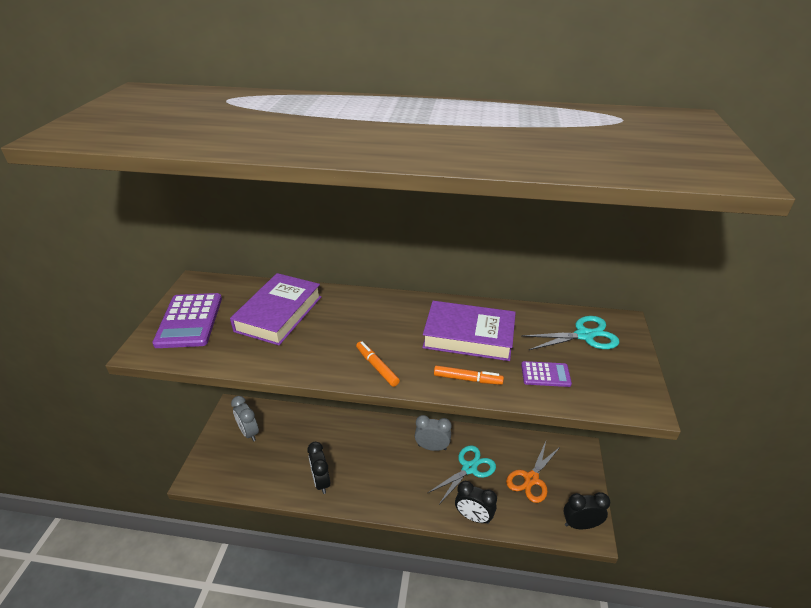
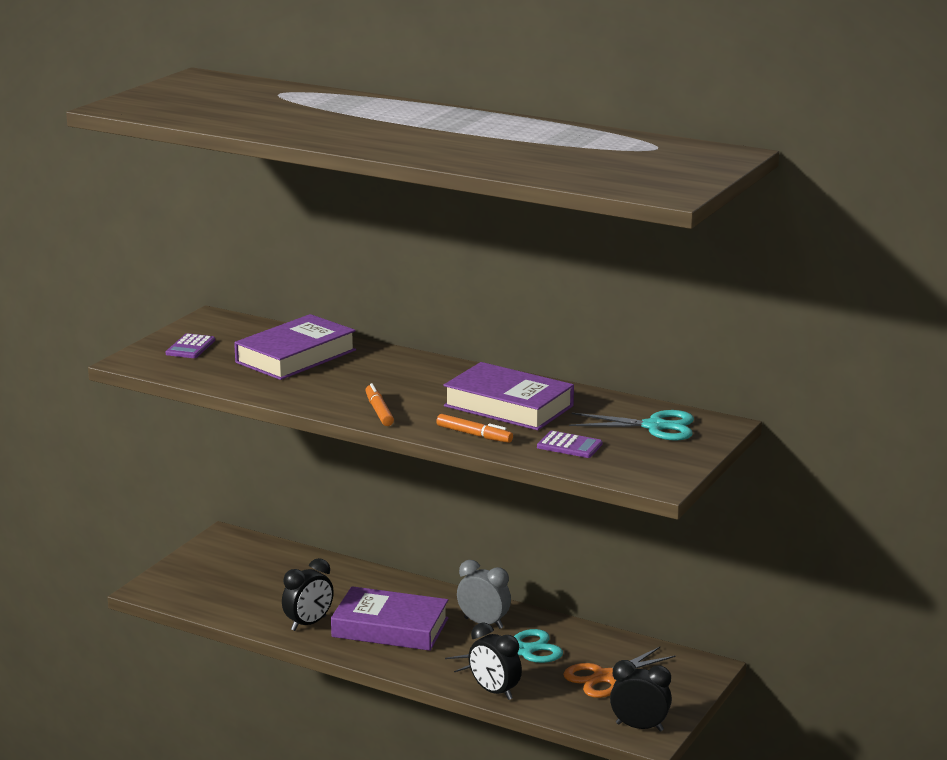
camera: 20 degrees right, 15 degrees down
purple calculator [152,293,222,348] -> purple calculator [165,333,215,358], size x0.53
grey clock [231,396,259,442] -> none
black clock [307,442,330,494] -> black clock turned 135 degrees counterclockwise [282,558,334,631]
none -> purple book [331,586,448,651]

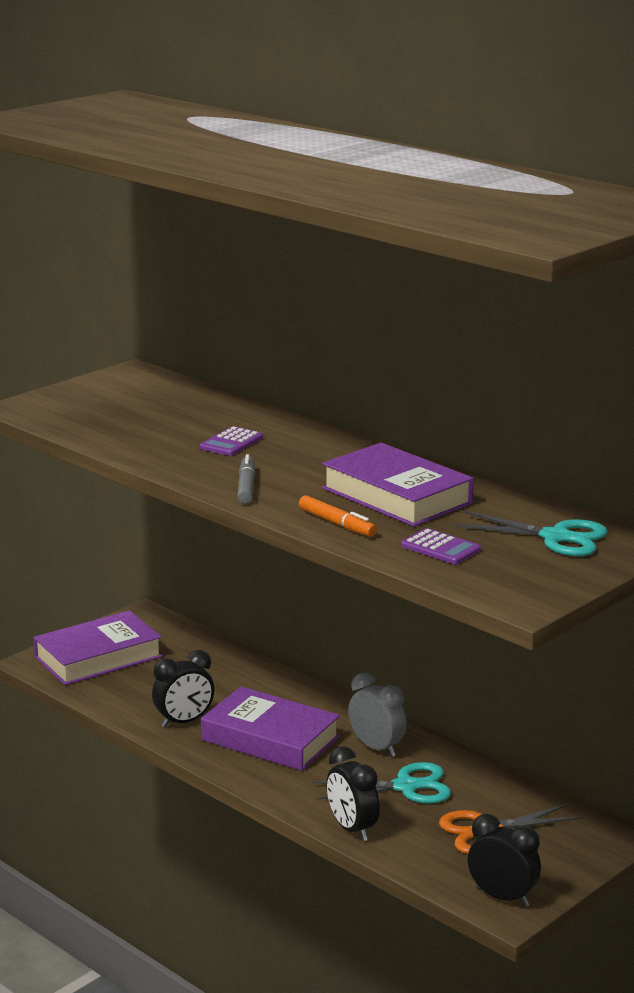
camera: 15 degrees right, 0 degrees up
purple calculator [165,333,215,358] -> purple calculator moved to [200,426,263,456]
purple book [234,314,356,380] -> purple book moved to [33,611,162,685]
orange marker [366,383,394,426] -> grey marker [237,454,255,503]

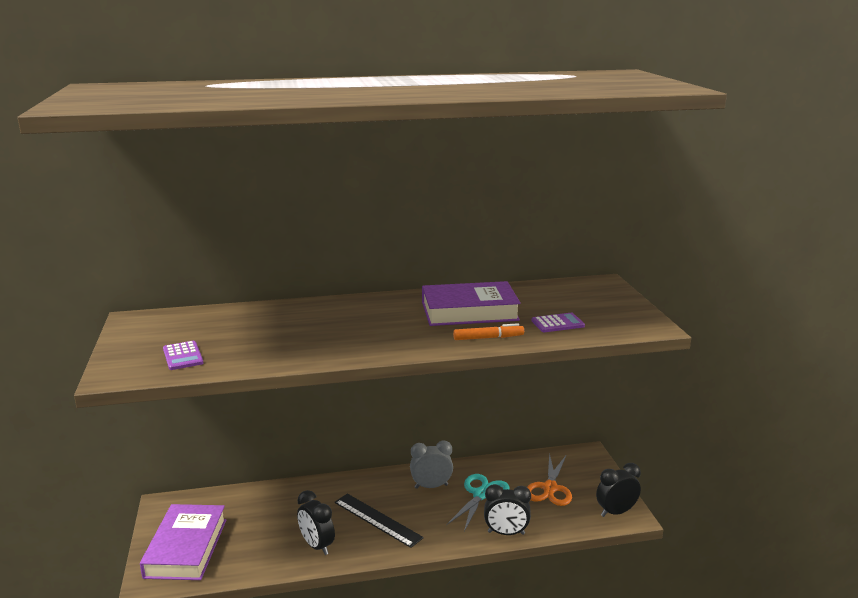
camera: 55 degrees left, 0 degrees up
black clock [152,650,214,728] -> black clock turned 135 degrees clockwise [297,490,335,555]
purple calculator [200,426,263,456] -> purple calculator moved to [163,341,203,370]
purple book [201,686,340,771] -> black ruler [335,494,424,548]
grey marker [237,454,255,503] -> none
turquoise scissors [453,511,608,556] -> none

